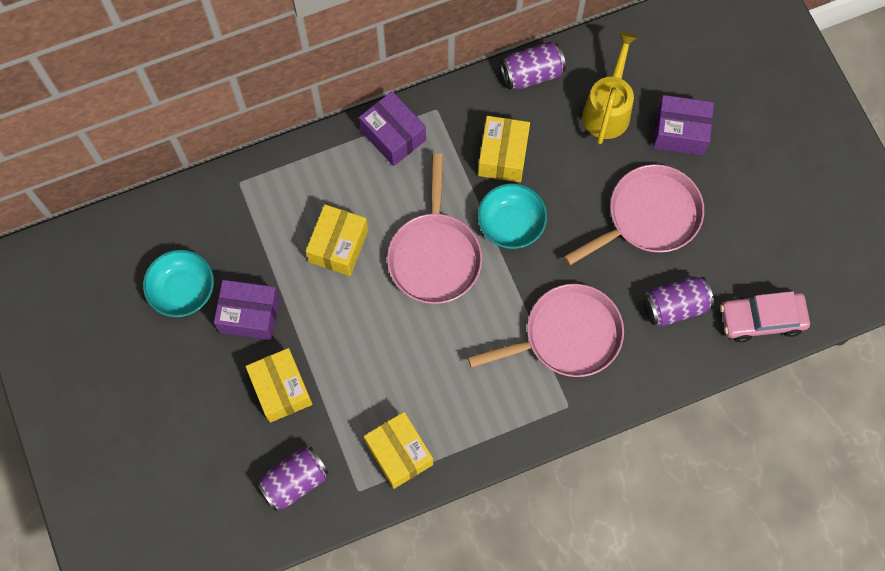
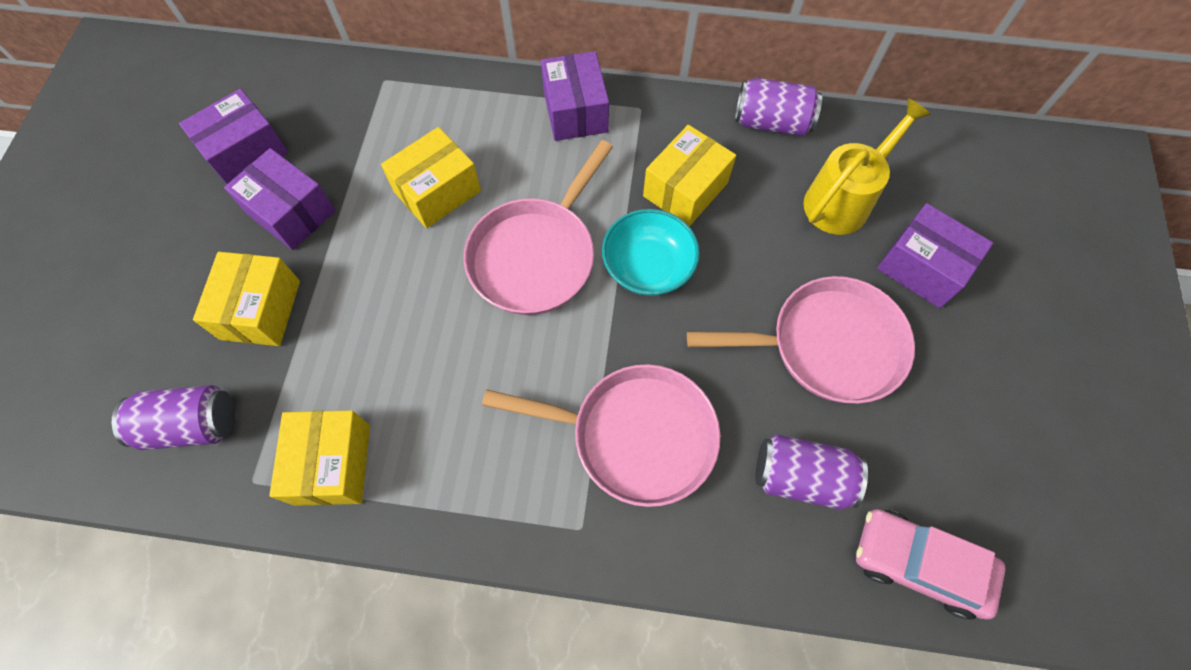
camera: 30 degrees right, 5 degrees down
turquoise bowl [143,250,214,317] -> purple box [179,89,288,184]

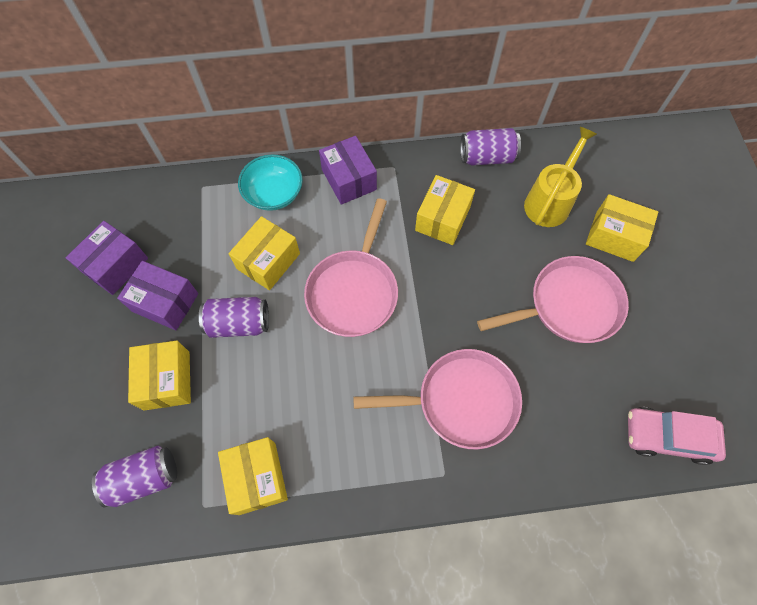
camera: 15 degrees left, 0 degrees up
turquoise bowl [602,209,700,296] -> turquoise bowl moved to [238,154,303,211]
purple can [756,434,868,510] -> purple can moved to [199,297,269,338]
purple box [877,203,993,308] -> yellow box [586,194,658,262]

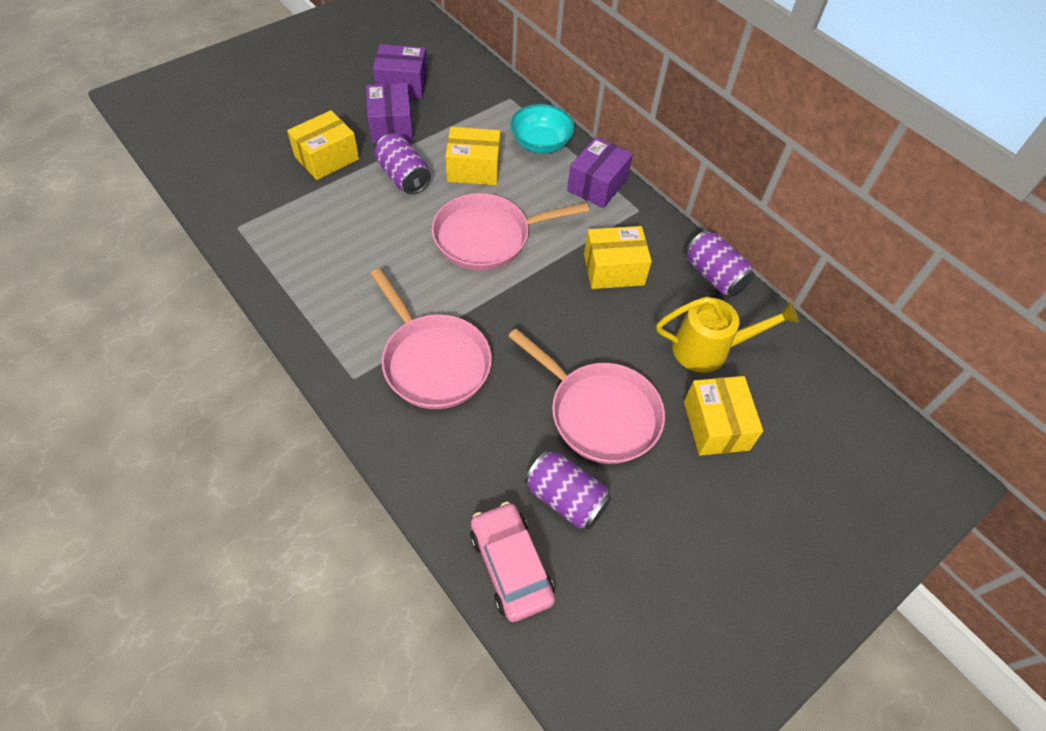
camera: 55 degrees right, 10 degrees down
purple can [92,446,177,508] -> purple can moved to [524,450,611,529]
yellow box [218,437,288,515] -> none

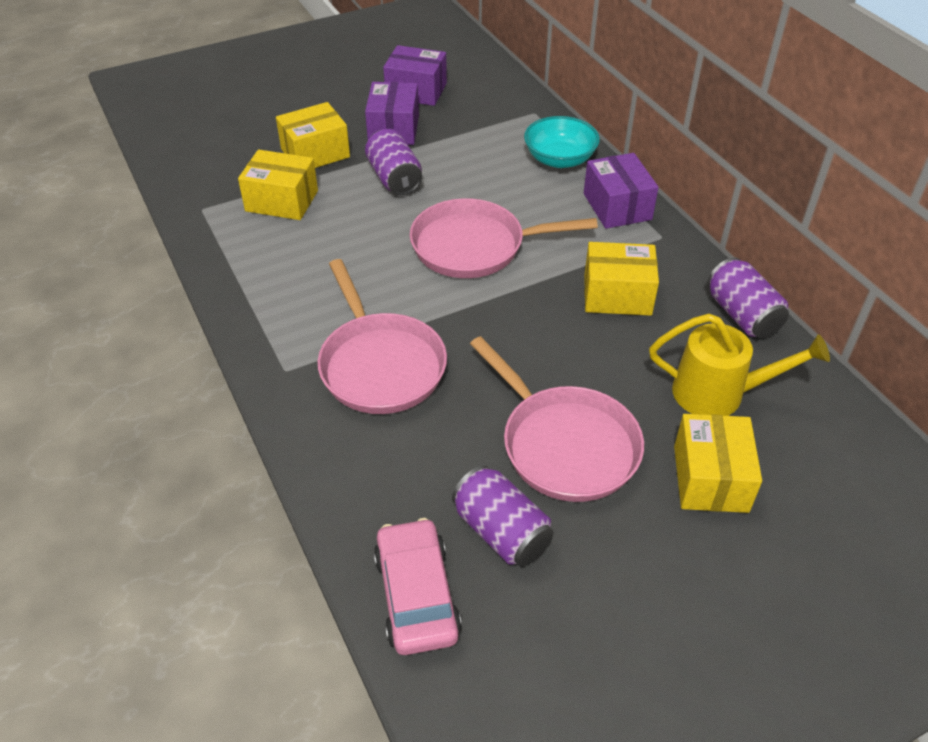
camera: 15 degrees right, 10 degrees down
yellow box [446,127,501,185] -> yellow box moved to [238,150,318,220]
purple box [567,137,633,208] -> purple box turned 60 degrees counterclockwise [584,153,659,229]

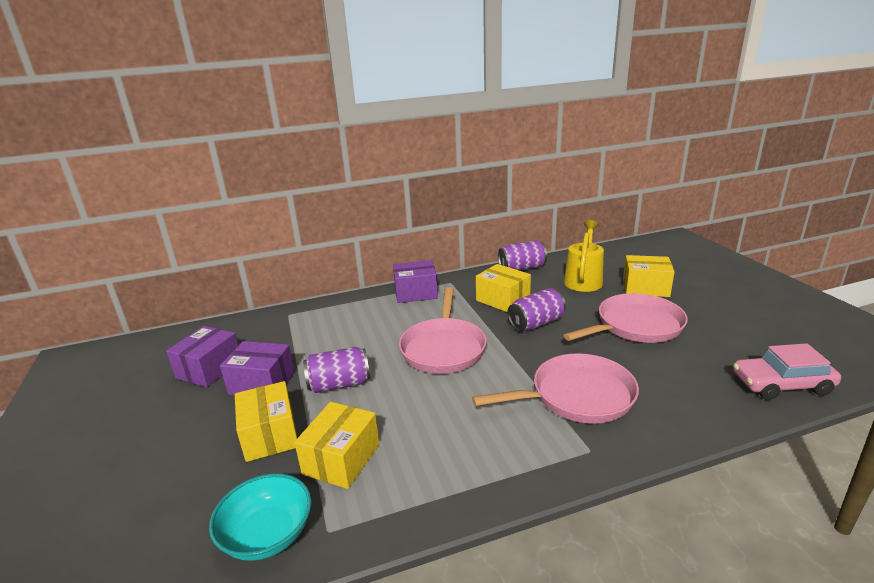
camera: 80 degrees left, 20 degrees down
purple can [452,465,554,566] -> purple can moved to [508,288,566,331]
turquoise bowl [524,116,600,168] -> turquoise bowl moved to [209,473,312,561]
yellow box [584,242,659,316] -> yellow box turned 60 degrees counterclockwise [476,264,531,312]

